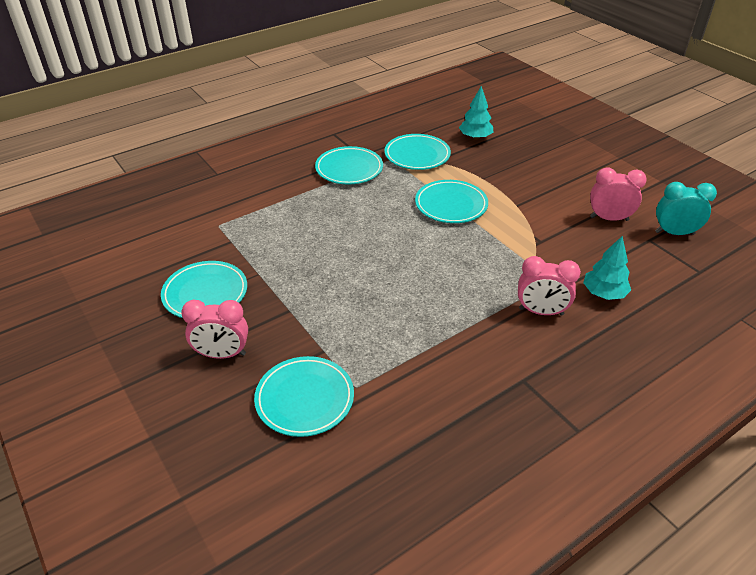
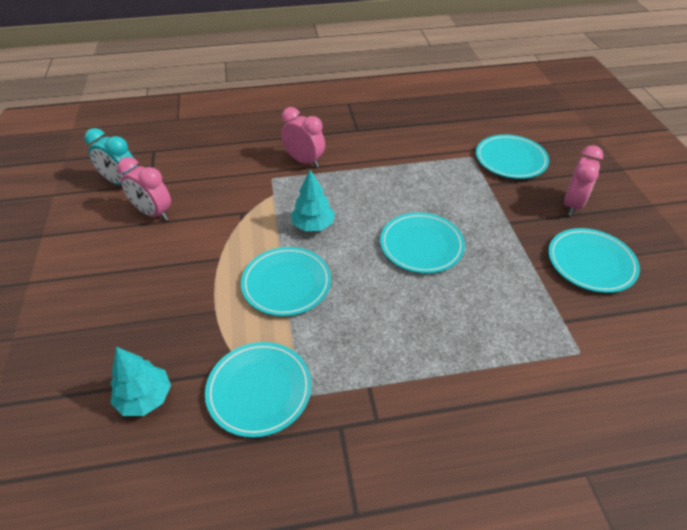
camera: 155 degrees left, 5 degrees up
pink clock [181,300,248,359] -> pink clock turned 90 degrees clockwise [564,145,603,216]
turquoise plate [315,146,383,185] -> turquoise plate moved to [380,212,465,274]
turquoise tree [583,236,631,300] -> turquoise tree moved to [291,170,335,231]

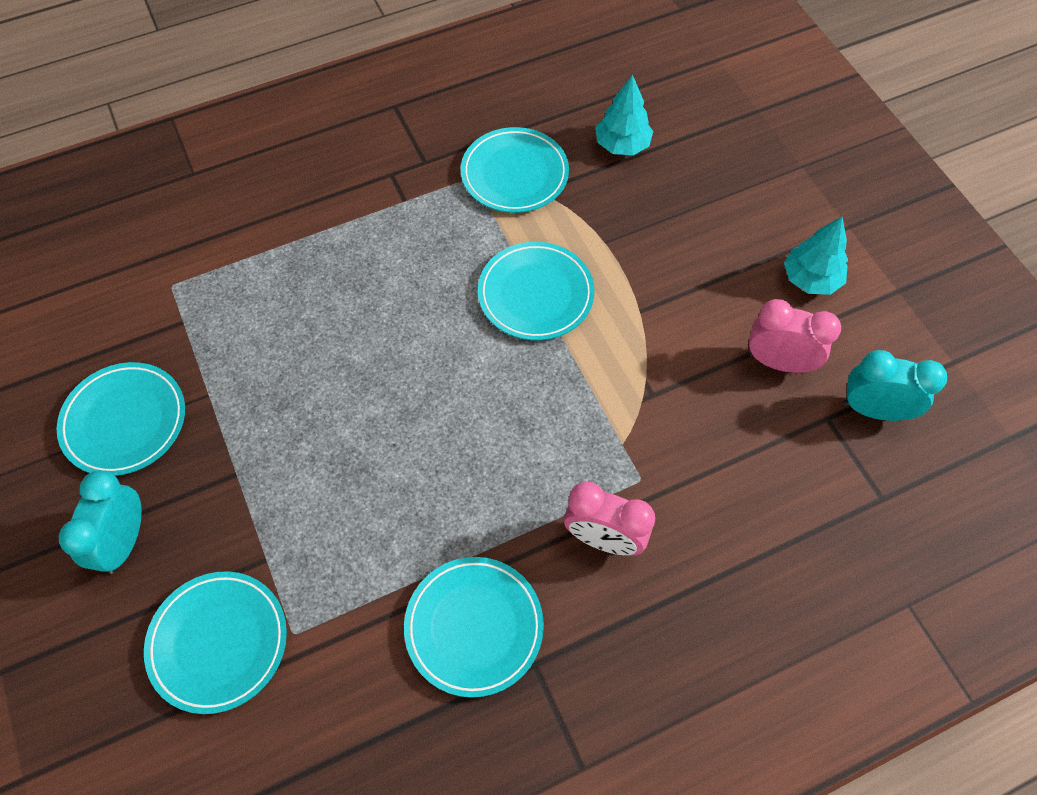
camera: 165 degrees right, 15 degrees up
turquoise tree [291,170,335,231] -> turquoise tree moved to [784,217,848,295]
turquoise plate [380,212,465,274] -> turquoise plate moved to [404,557,544,698]
pink clock [564,145,603,216] -> turquoise clock [59,470,142,574]

